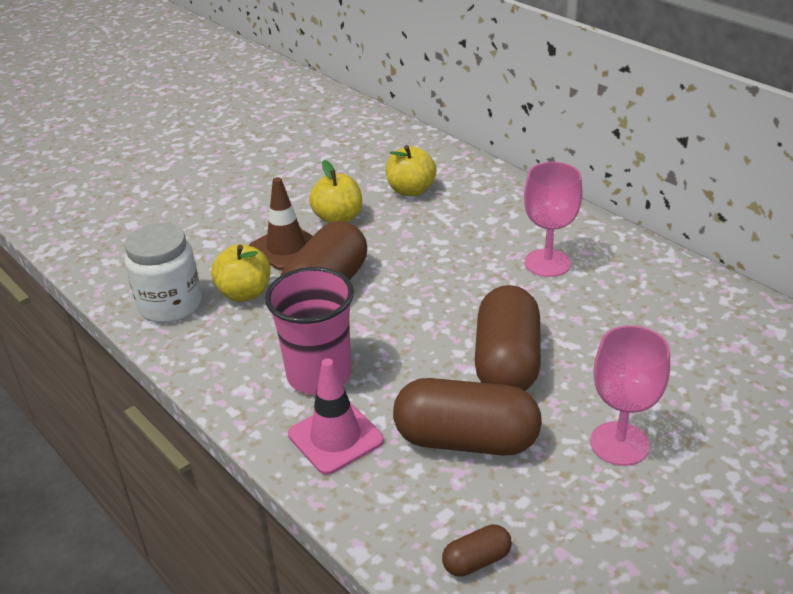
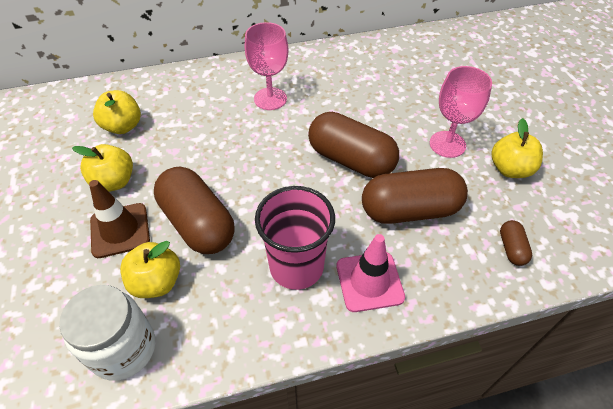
camera: 65 degrees left, 15 degrees up
brown capsule [393,378,542,456] -> brown capsule turned 45 degrees clockwise [362,168,468,224]
none -> yellow apple [491,118,543,178]

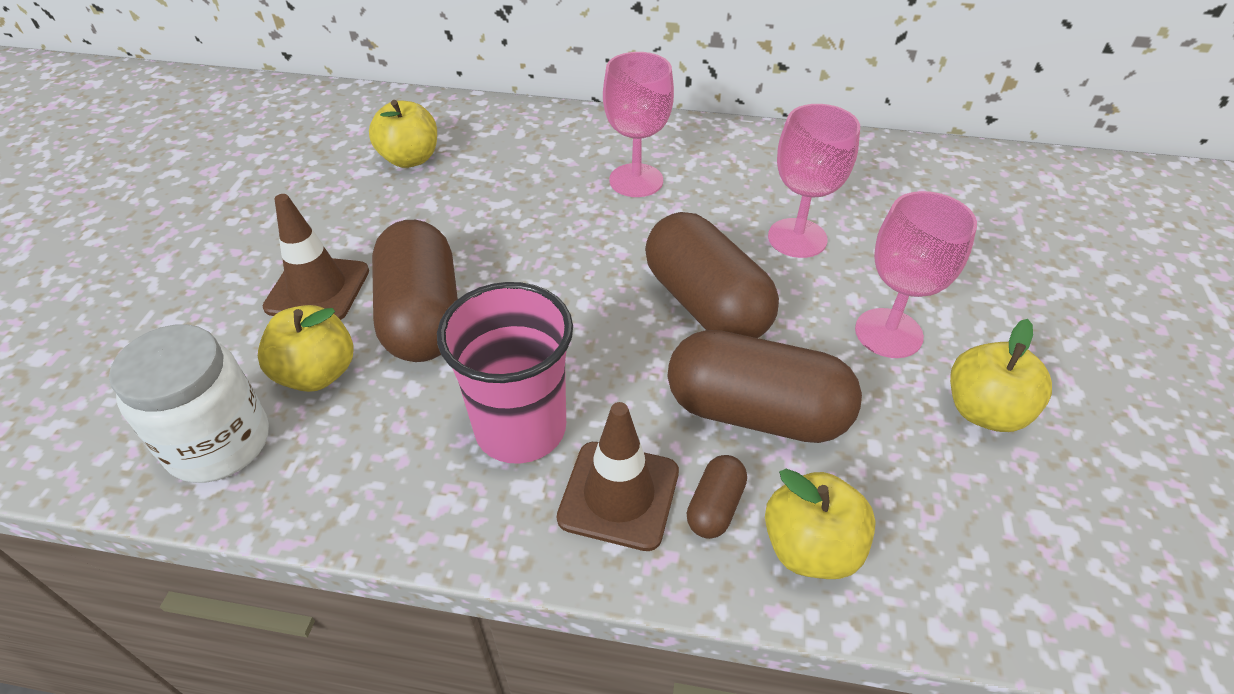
camera: 25 degrees right, 5 degrees down
yellow apple [72,144,133,192] -> yellow apple moved to [765,469,876,579]
pink traffic cone [337,234,405,312] -> brown traffic cone [557,402,679,551]
brown capsule [500,220,532,266] -> brown capsule moved to [686,455,747,539]
none -> pink goblet [768,104,860,258]

